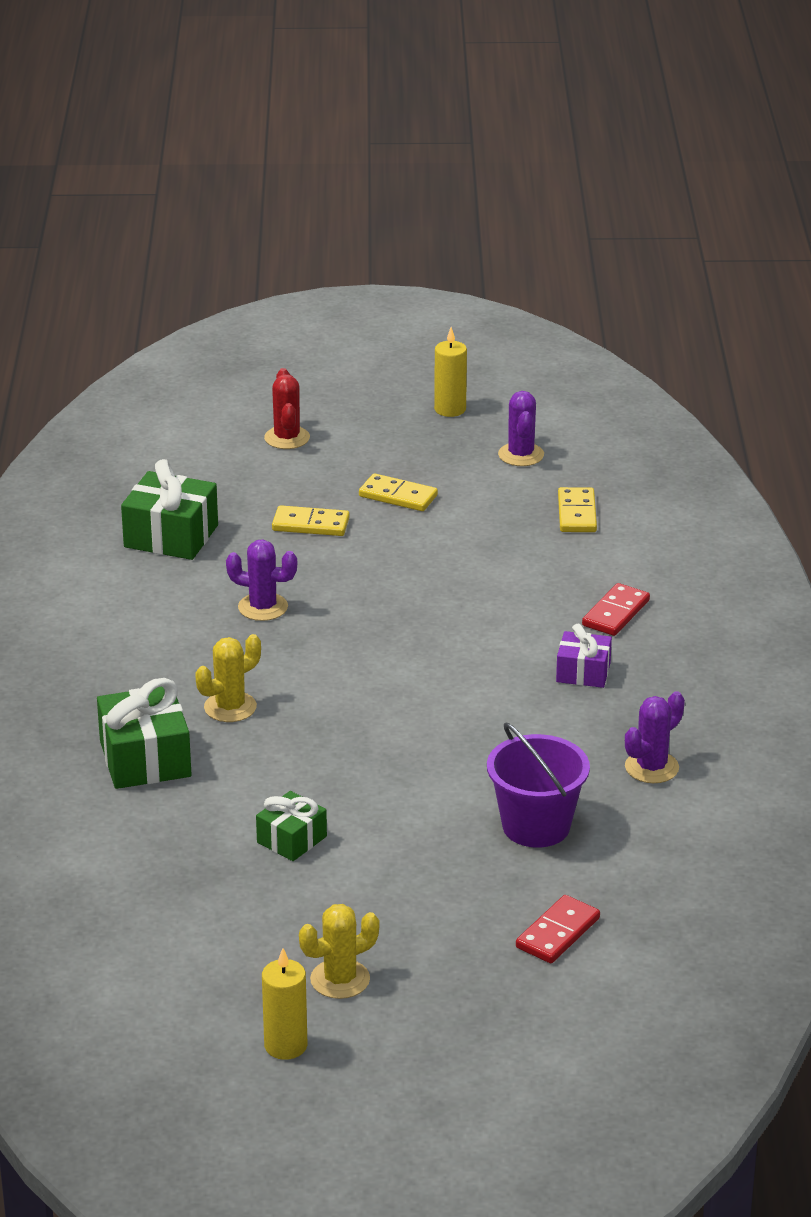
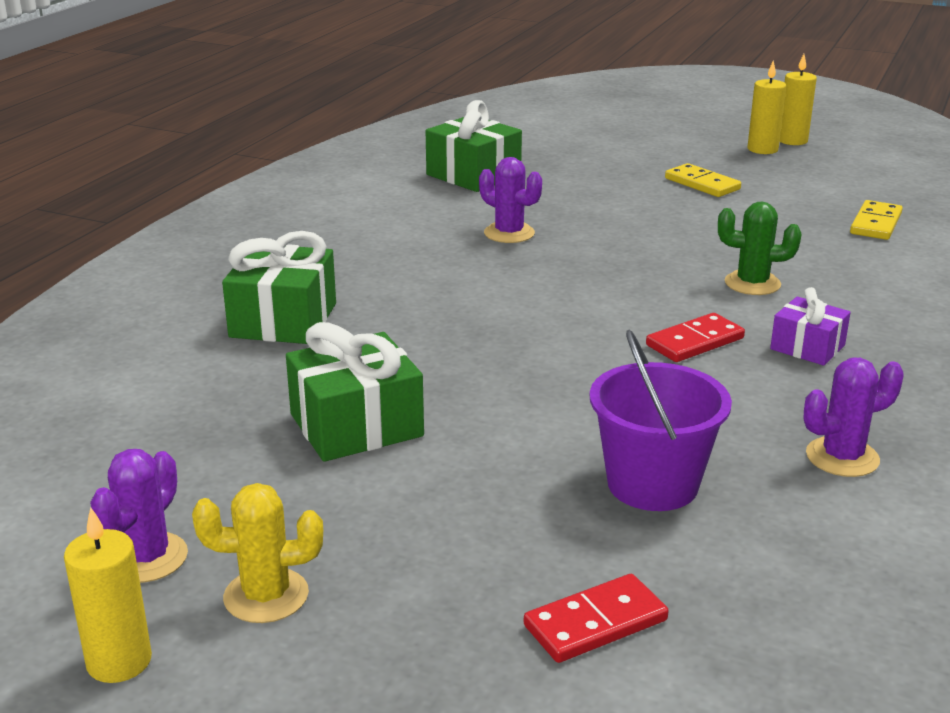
camera: 25 degrees right, 5 degrees down
yellow cactus [195,634,261,722] -> none
green gift [256,791,327,861] -> green gift [286,322,424,462], size x1.66
red cactus [264,368,310,449] -> none
yellow domino [272,505,350,536] -> none
purple cactus [498,391,544,466] -> purple cactus moved to [90,449,188,583]
red domino [582,583,650,636] -> red domino moved to [646,313,745,362]
none -> green cactus [718,201,801,295]
none -> yellow candle [748,60,786,154]

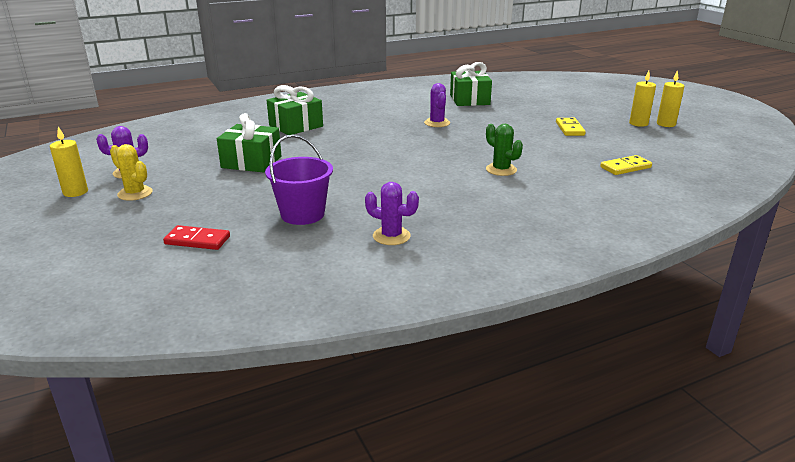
camera: 40 degrees right, 0 degrees up
red domino [646,313,745,362] -> none
purple gift [770,287,851,366] -> none

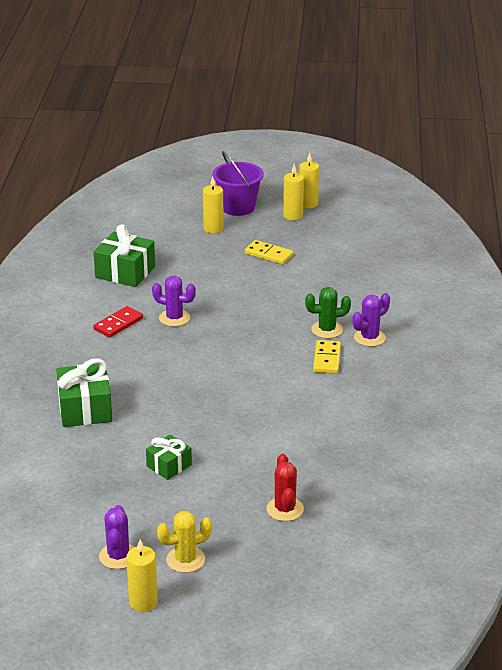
camera: 60 degrees left, 5 degrees up
red domino [163,225,230,250] -> red domino moved to [93,306,143,338]
green gift [217,113,281,172] -> green gift [146,434,192,480], size x0.60
purple bucket [265,135,333,225] -> purple bucket moved to [212,151,264,216]
purple cactus [365,182,419,245] -> purple cactus moved to [352,293,390,347]
yellow domino [600,155,652,175] -> yellow domino moved to [313,340,341,374]
none -> yellow candle [203,176,224,233]
none -> red cactus [267,454,304,521]

